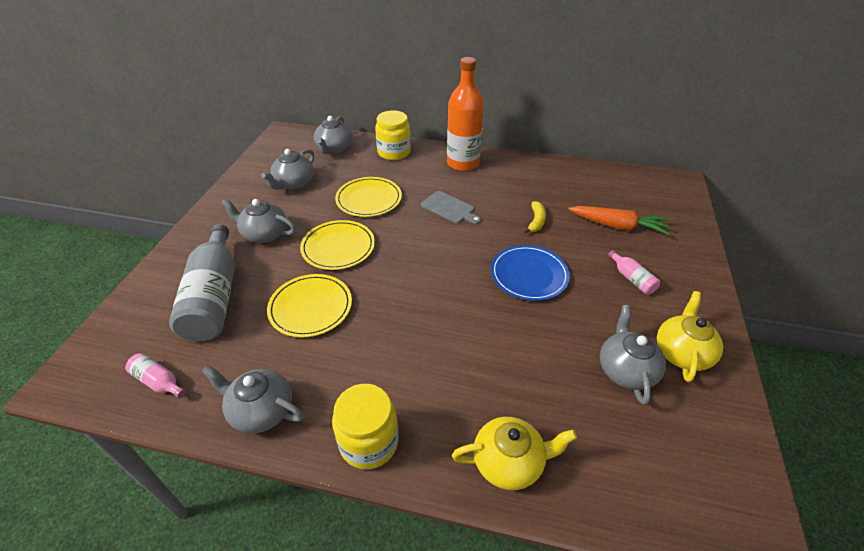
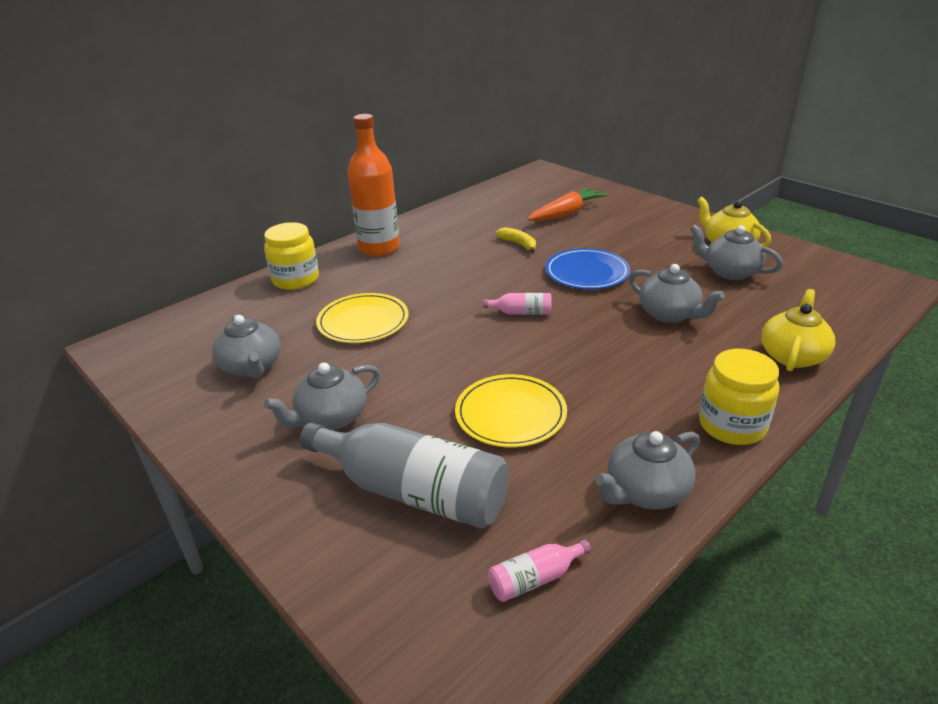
camera: 55 degrees left, 10 degrees down
yellow plate [300,220,375,270] -> none
grey teapot [314,116,352,154] -> grey teapot moved to [629,264,725,323]
grey cutting board [421,191,481,224] -> none
pink bottle [608,250,660,295] -> pink bottle moved to [483,293,551,315]

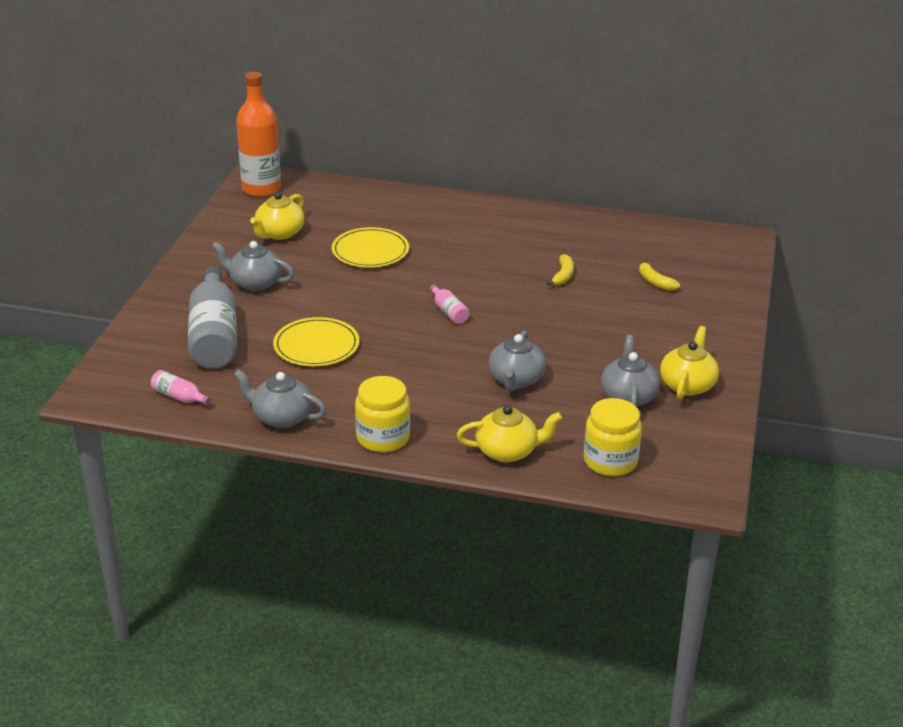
camera: 55 degrees right, 0 degrees up
grey teapot [212,314,281,378] -> yellow teapot [250,192,305,240]
yellow jar [264,222,319,290] -> yellow jar moved to [584,398,642,476]
orange bottle [347,114,400,256] -> orange bottle moved to [236,72,281,197]
orange carrot [528,187,608,221] -> yellow banana [639,259,680,291]
blue plate [545,248,630,289] -> none

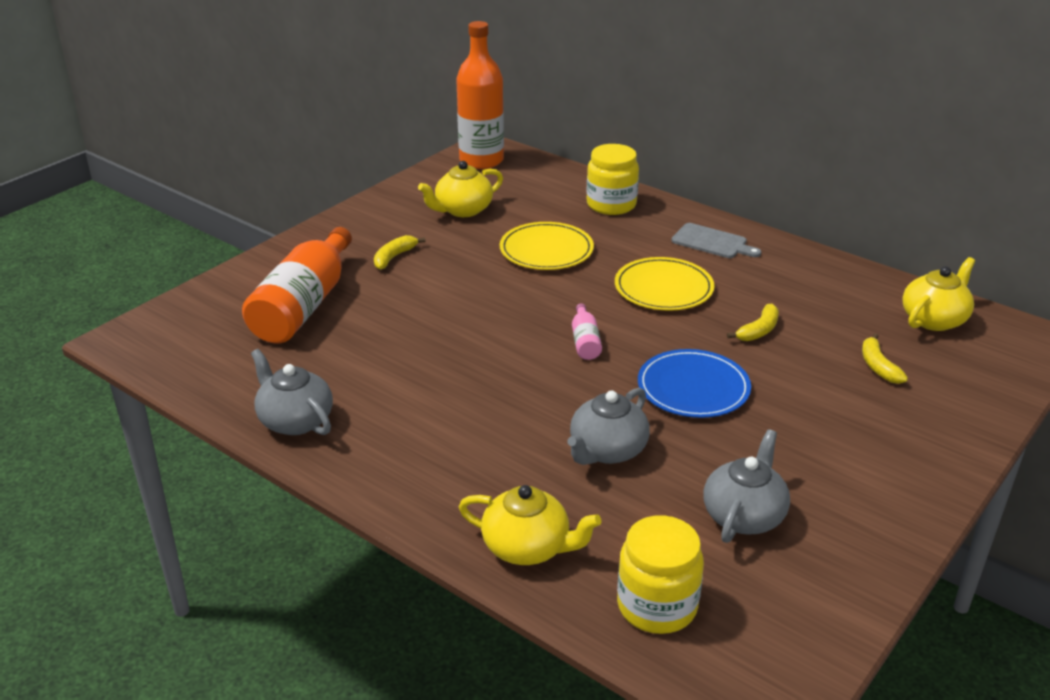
camera: 25 degrees right, 0 degrees up
pink bottle [151,370,211,405] -> none
grey bottle [188,266,237,369] -> orange bottle [242,227,352,343]
grey teapot [212,241,295,291] -> yellow banana [374,235,425,270]
yellow plate [273,317,359,367] -> yellow plate moved to [615,257,715,311]
yellow jar [355,376,410,453] -> yellow jar moved to [587,144,639,215]
yellow teapot [660,326,719,399] -> yellow teapot moved to [902,257,975,331]
none -> blue plate [638,349,751,418]
none -> grey cutting board [672,223,761,258]

